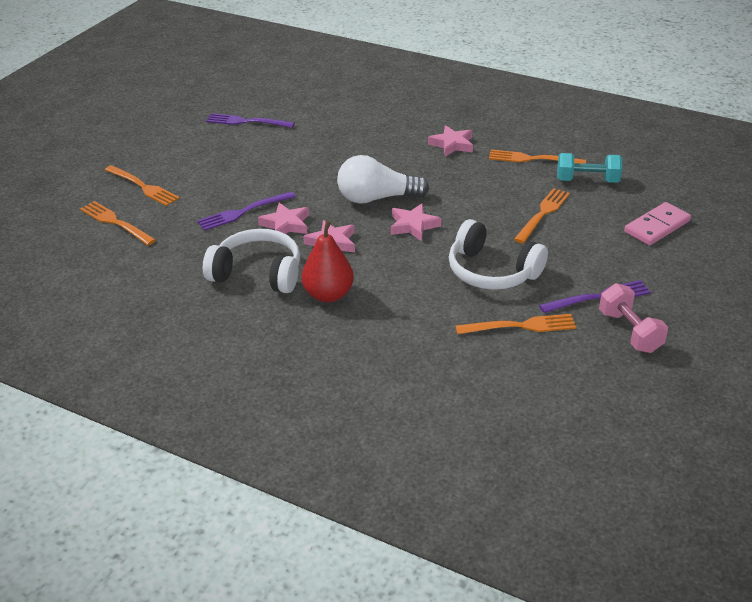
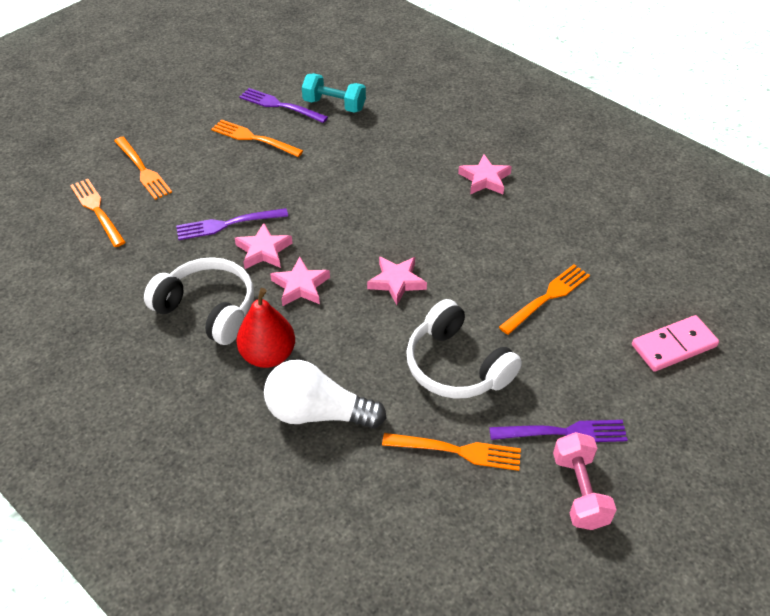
camera: 15 degrees right, 10 degrees up
white light bulb [337,155,429,204] -> white light bulb moved to [264,360,386,429]
orange fork [489,150,586,164] -> orange fork moved to [211,119,303,157]
turquoise dumbbell [557,153,622,183] -> turquoise dumbbell moved to [302,73,366,113]

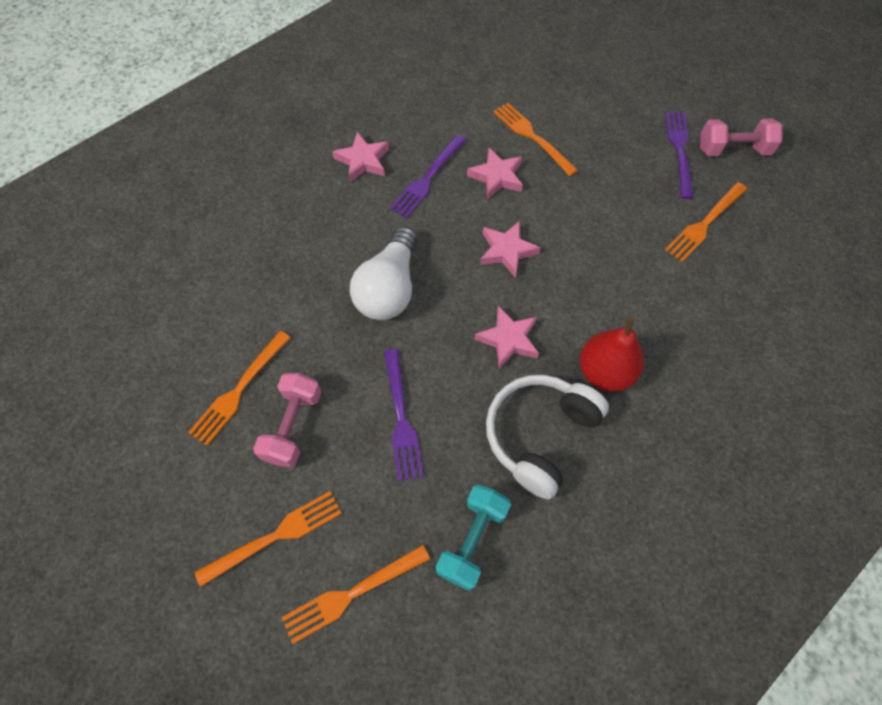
camera: 85 degrees left, 15 degrees up
pink star [235,223,293,269] -> pink star moved to [467,148,523,199]
purple fork [239,88,328,123] -> purple fork moved to [390,135,466,218]
white light bulb [264,360,386,429] -> white light bulb moved to [350,226,418,320]
turquoise dumbbell [302,73,366,113] -> turquoise dumbbell moved to [436,485,511,591]
orange fork [382,433,521,471] -> orange fork turned 150 degrees counterclockwise [665,182,747,262]
white headphones [406,299,522,399] -> none
pink domino [632,315,719,372] -> none
none -> pink dumbbell [253,373,321,467]

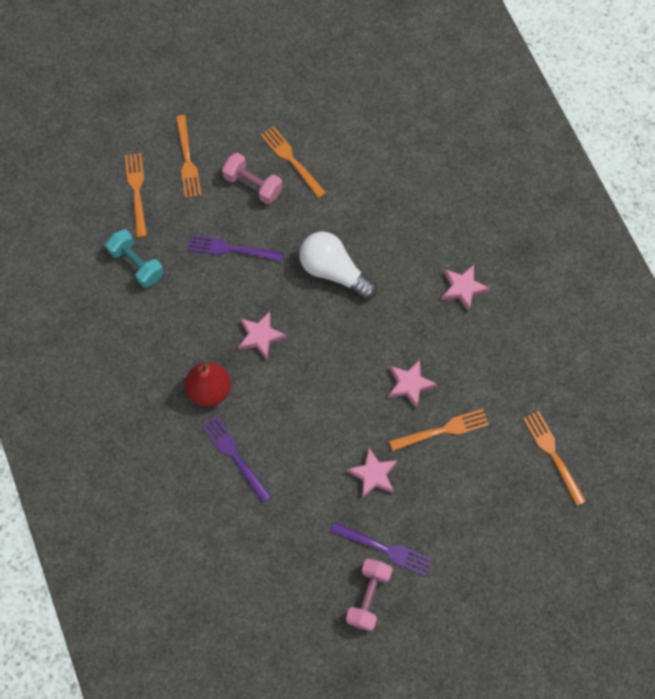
camera: 110 degrees right, 5 degrees up
purple fork [390,135,466,218] -> purple fork moved to [202,416,272,503]
pink star [480,221,541,278] -> pink star moved to [347,448,398,499]
white headphones [486,375,609,499] -> none
orange fork [665,182,747,262] -> orange fork moved to [523,411,586,506]

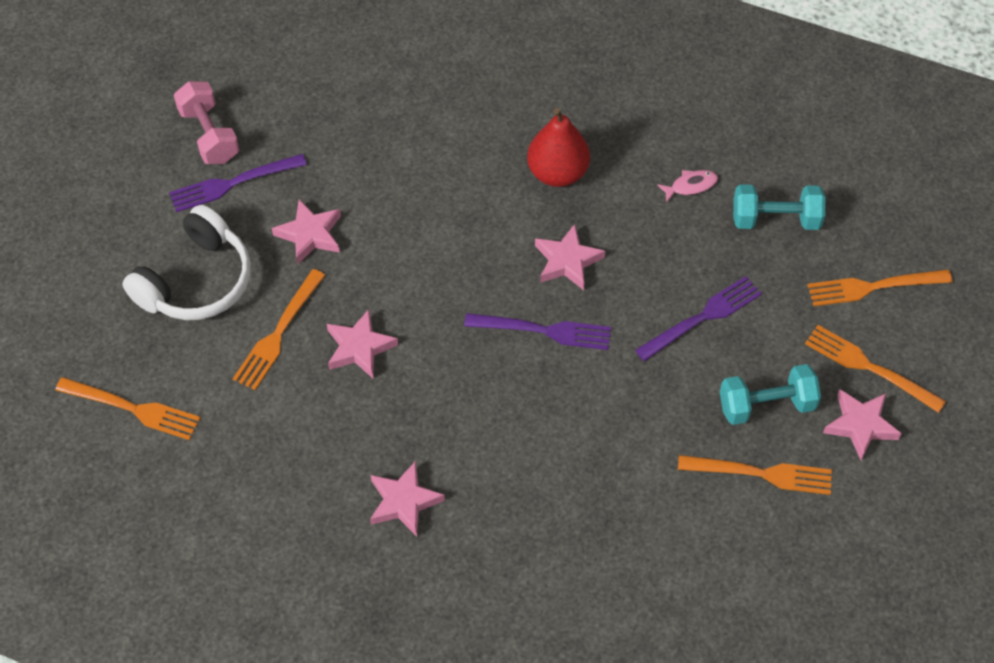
camera: 135 degrees right, 10 degrees down
orange fork [125,153,147,238] -> orange fork turned 135 degrees clockwise [808,269,953,306]
purple fork [202,416,272,503] -> purple fork moved to [464,313,611,350]
pink dumbbell [222,152,282,204] -> turquoise dumbbell [720,364,821,425]
white light bulb [299,232,377,300] -> none
none -> white headphones [122,205,251,320]
none -> pink fish [657,170,718,203]
none -> pink star [823,389,902,460]

